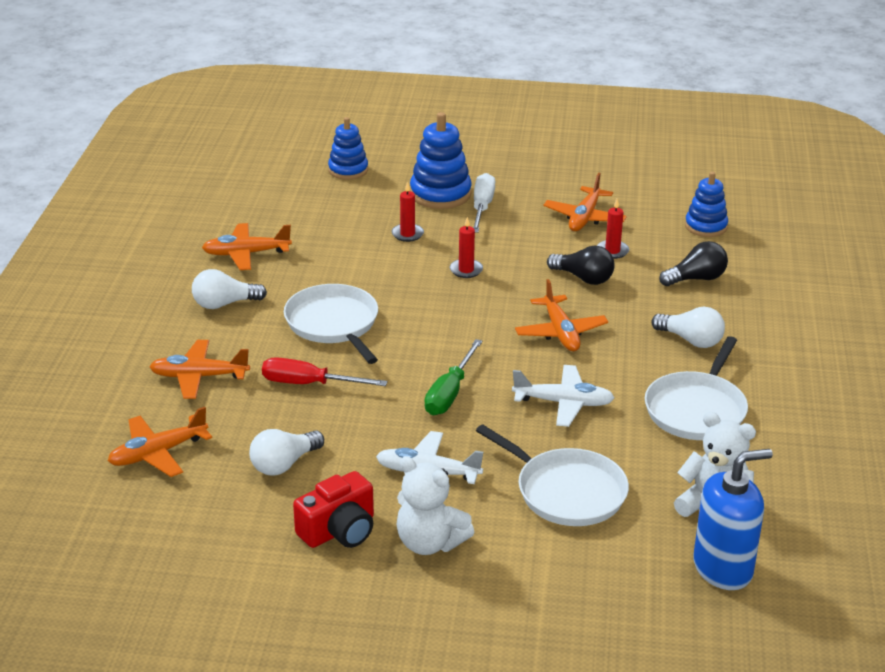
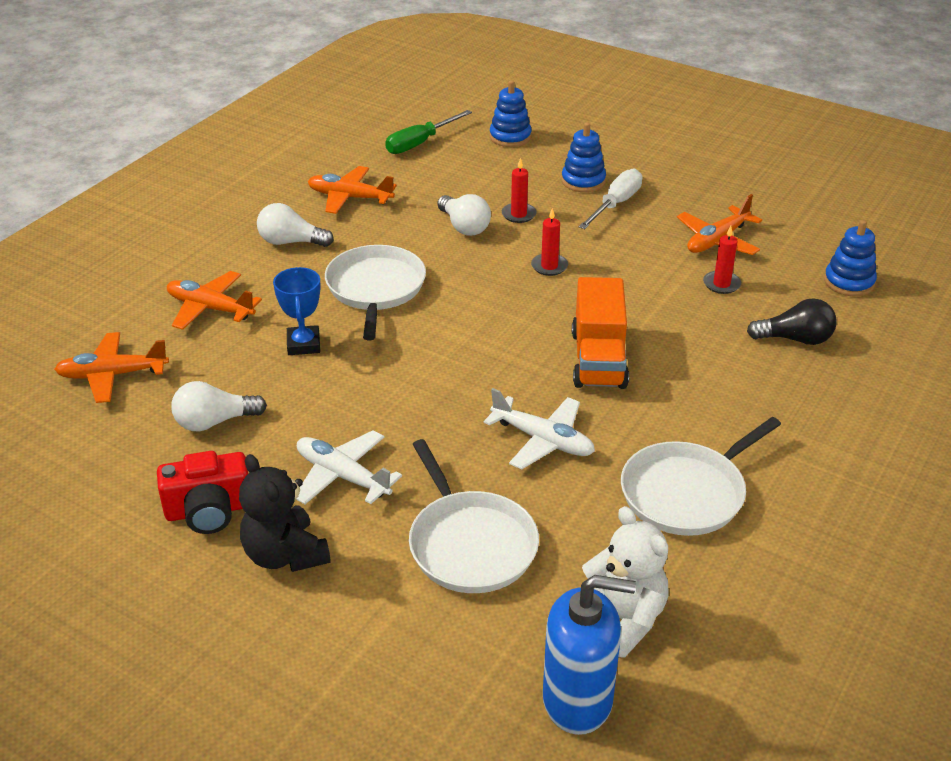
camera: 25 degrees right, 5 degrees up
red screwdriver [262,357,387,386] -> blue trophy [273,267,321,355]
white teddy bear [396,456,474,555] -> black teddy bear [239,454,331,572]
blue stacking toy [410,112,472,209] -> blue stacking toy [562,122,606,192], size x0.67
green screwdriver [424,339,483,415] -> green screwdriver moved to [385,110,472,154]
orange plane [515,279,608,351] -> orange truck [572,277,629,389]
black light bulb [547,245,615,285] -> none
white light bulb [651,306,725,348] -> white light bulb moved to [437,194,491,236]

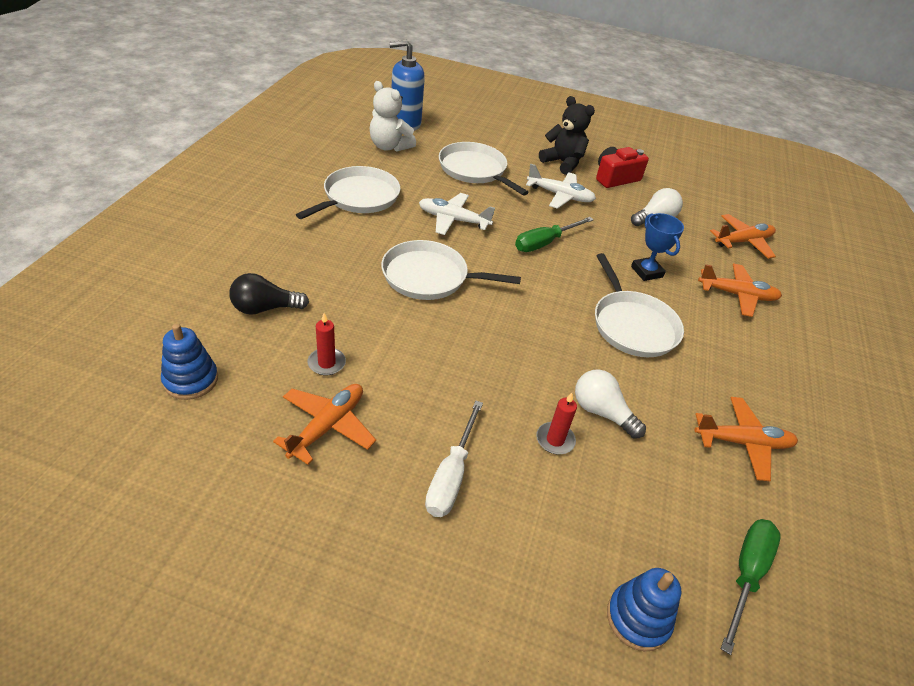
camera: 160 degrees right, 5 degrees up
white light bulb [257,203,334,247] -> none
red candle [531,208,568,276] -> none
blue stacking toy [562,122,606,192] -> none
orange truck [572,277,629,389] -> white pan [381,240,521,300]
none -> green screwdriver [515,217,594,252]

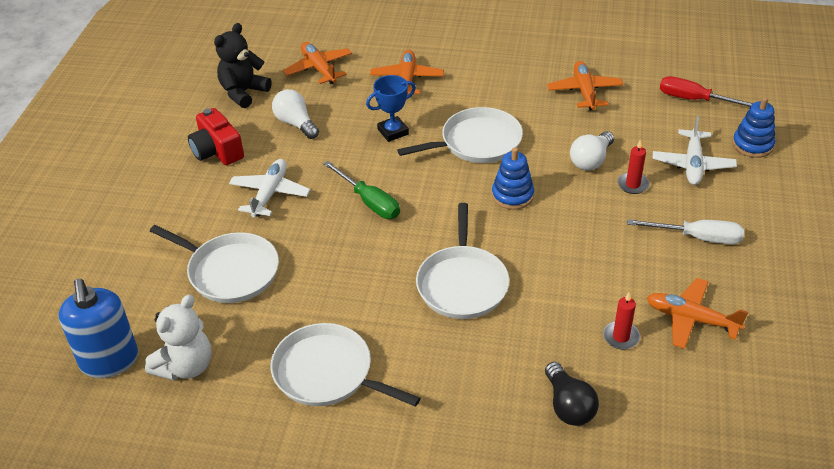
camera: 90 degrees left, 0 degrees up
blue stacking toy [161,324,218,400] -> blue stacking toy moved to [492,147,534,210]
white plane [419,193,495,235] -> white plane moved to [653,116,737,185]
white pan [439,142,529,196] -> white pan turned 105 degrees counterclockwise [150,225,279,303]
black teddy bear [539,96,595,175] -> black teddy bear moved to [214,23,272,108]
green screwdriver [721,519,781,655] -> red screwdriver [660,76,753,107]

